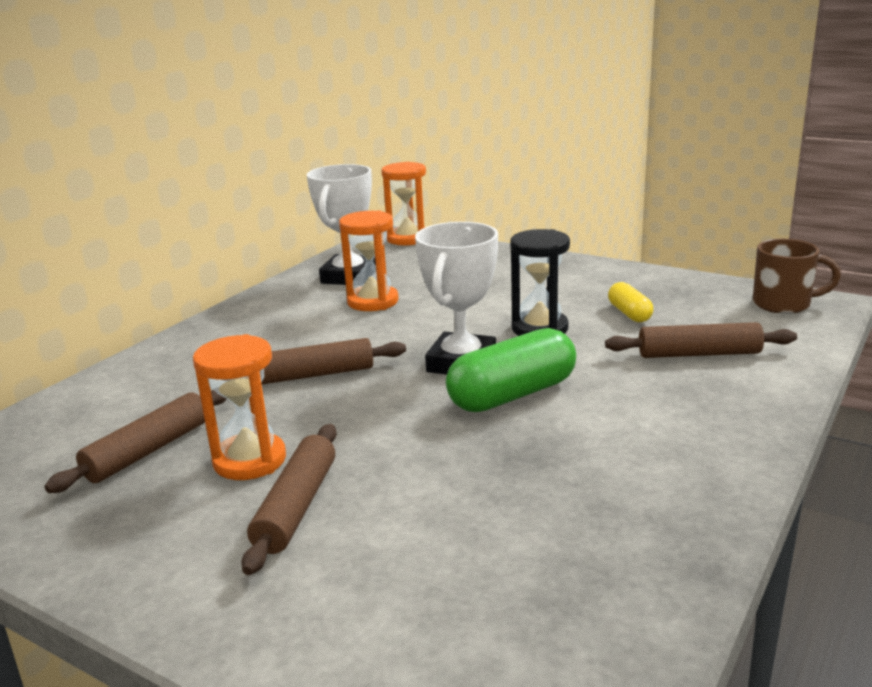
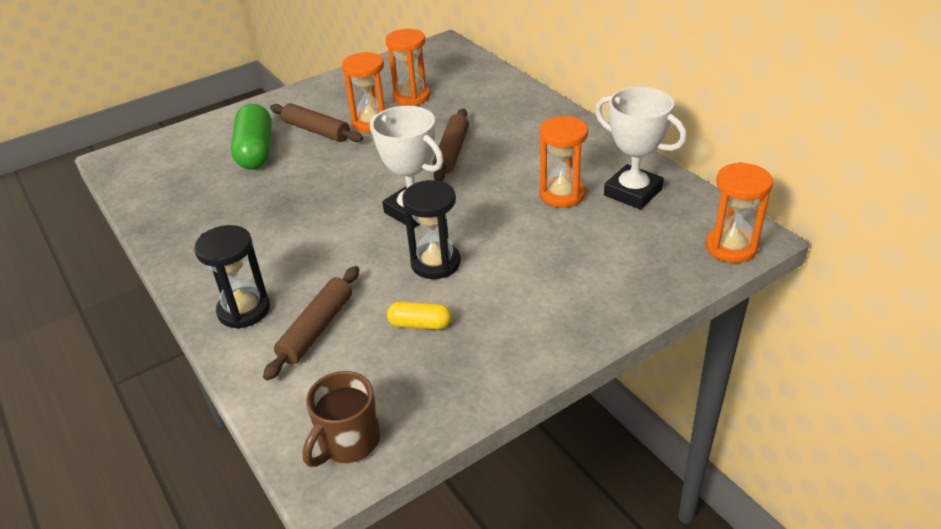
camera: 115 degrees right, 15 degrees up
brown rolling pin [44,390,227,493] -> orange hourglass [385,29,431,106]
green capsule [446,328,576,412] -> green capsule moved to [231,104,272,170]
none -> black hourglass [194,225,270,329]

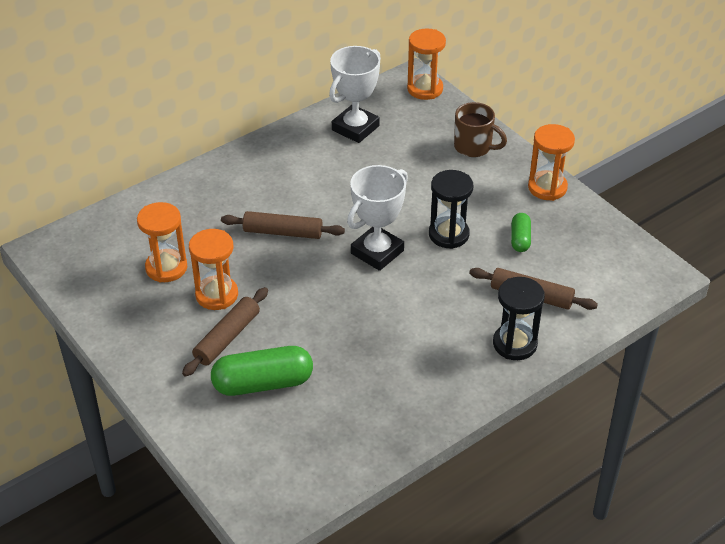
camera: 95 degrees left, 5 degrees up
brown mug [303,371,380,467] -> brown mug moved to [454,102,507,157]
yellow capsule [387,302,451,330] -> green capsule [511,213,531,252]
orange hourglass [539,116,588,208] -> orange hourglass moved to [528,124,575,201]

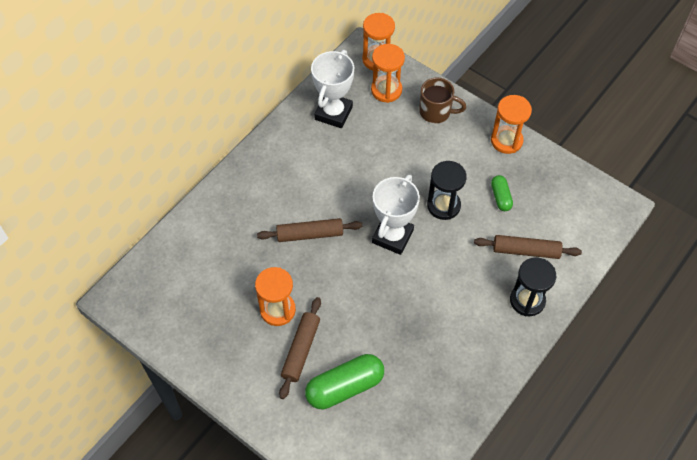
camera: 15 degrees left, 15 degrees up
orange hourglass [137,202,187,283] -> orange hourglass moved to [371,44,405,103]

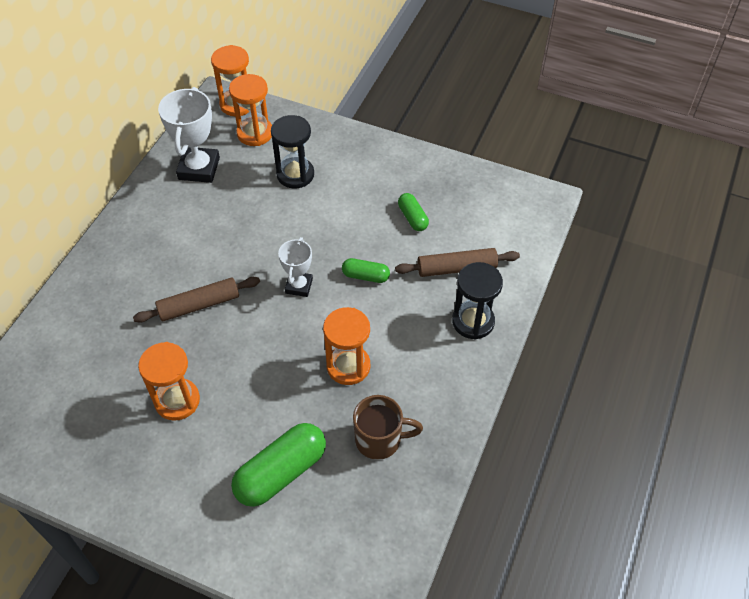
camera: 15 degrees left, 5 degrees down
brown rolling pin [279,297,321,399] -> none
white trophy [372,175,420,255] -> white trophy [278,237,313,297], size x0.60
brown mug [419,77,466,123] -> brown mug moved to [353,395,423,460]
black hourglass [427,161,467,220] -> black hourglass moved to [271,115,314,188]
orange hourglass [491,95,532,154] -> orange hourglass moved to [323,307,370,385]
none -> green capsule [342,258,390,283]

